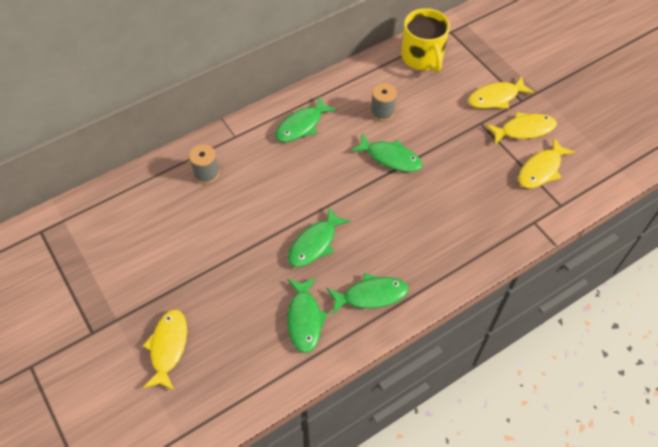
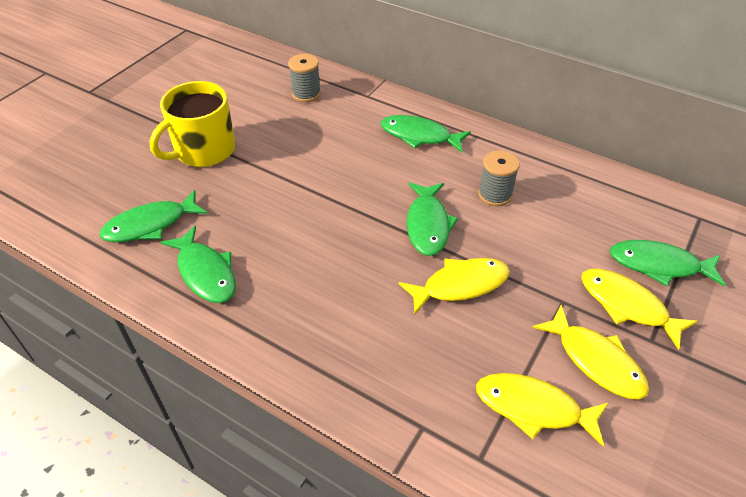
camera: 65 degrees right, 10 degrees down
yellow fish [143,309,187,391] -> yellow fish moved to [399,258,510,315]
green fish [288,207,351,267] -> green fish moved to [610,240,726,287]
yellow mug [401,8,450,72] -> yellow mug moved to [150,81,235,167]

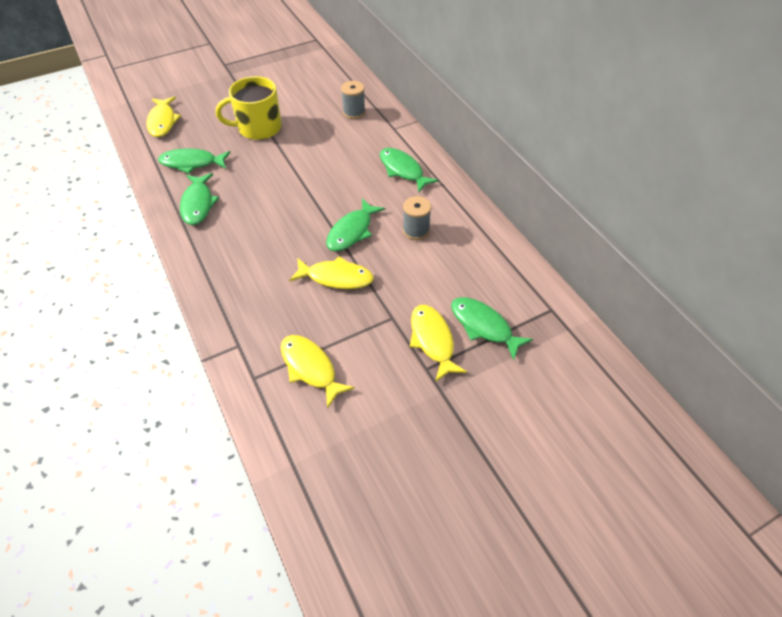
camera: 30 degrees right, 5 degrees up
yellow fish [532,305,649,400] -> yellow fish moved to [147,96,181,137]

